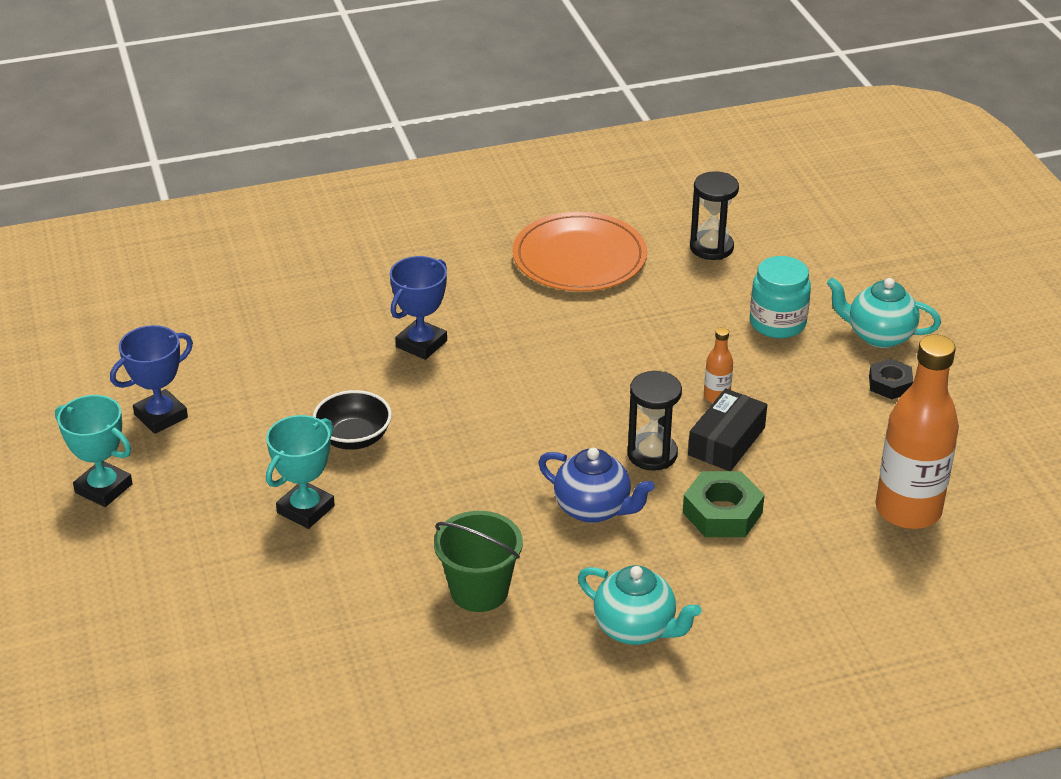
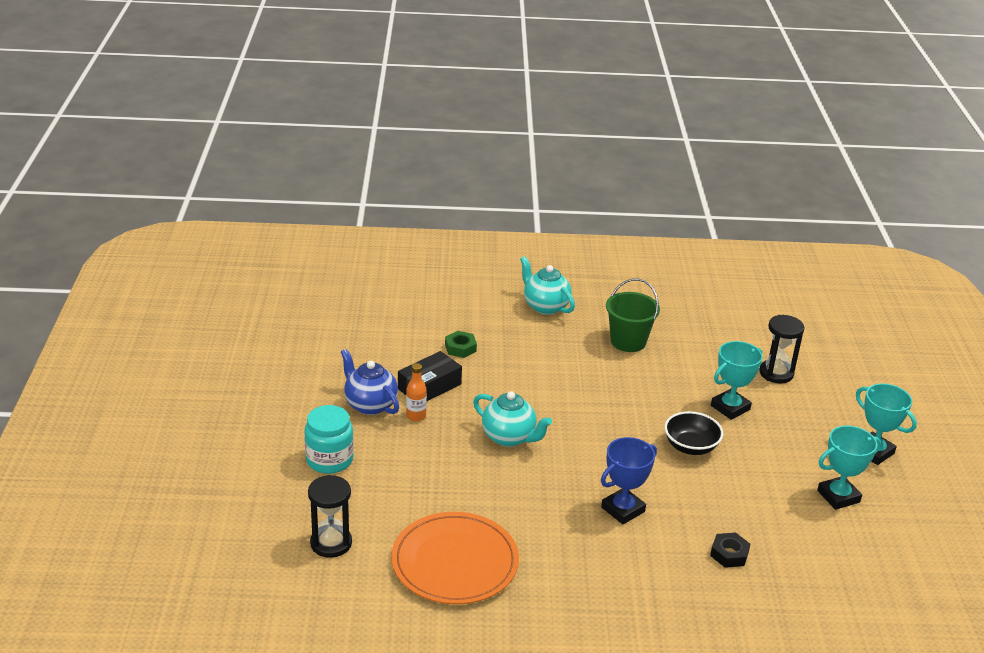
camera: 165 degrees left, 5 degrees down
blue trophy [110,325,193,434] -> turquoise trophy [817,426,881,510]
blue teapot [538,448,655,523] -> blue teapot moved to [341,349,399,415]
black hourglass [627,371,682,471] -> black hourglass moved to [759,315,804,383]
green nut [683,471,765,537] -> green nut [445,331,477,358], size x0.64
turquoise teapot [827,277,941,348] -> turquoise teapot moved to [473,391,552,447]
black nut [869,358,913,399] -> black nut moved to [710,533,751,568]
orange bottle [876,334,959,529] -> none

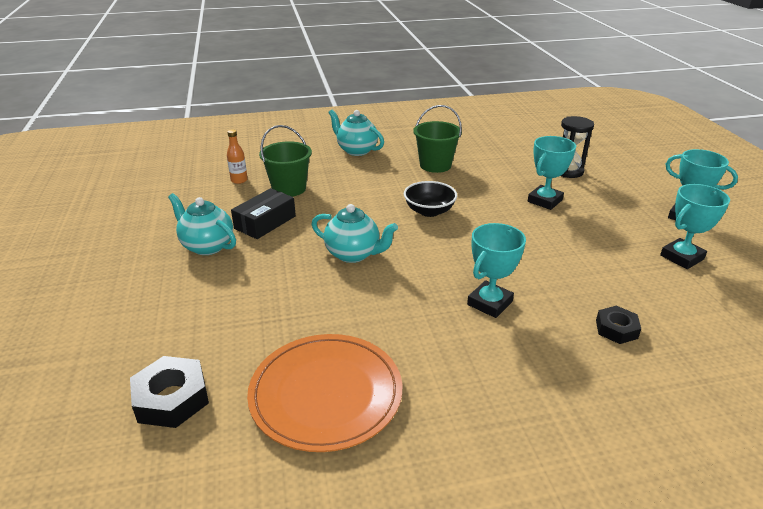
camera: 10 degrees left, 0 degrees up
turquoise jar [304,405,354,474] -> none
black hourglass [308,475,352,558] -> black nut [130,356,209,428]
blue teapot [341,349,399,415] -> turquoise teapot [168,193,236,255]
orange bottle [406,363,427,422] -> orange bottle moved to [227,130,248,184]
green nut [445,331,477,358] -> green bucket [259,125,312,197]
blue trophy [601,437,657,524] -> turquoise trophy [467,223,526,318]
black bowl [664,411,724,455] -> black bowl moved to [404,181,457,217]

